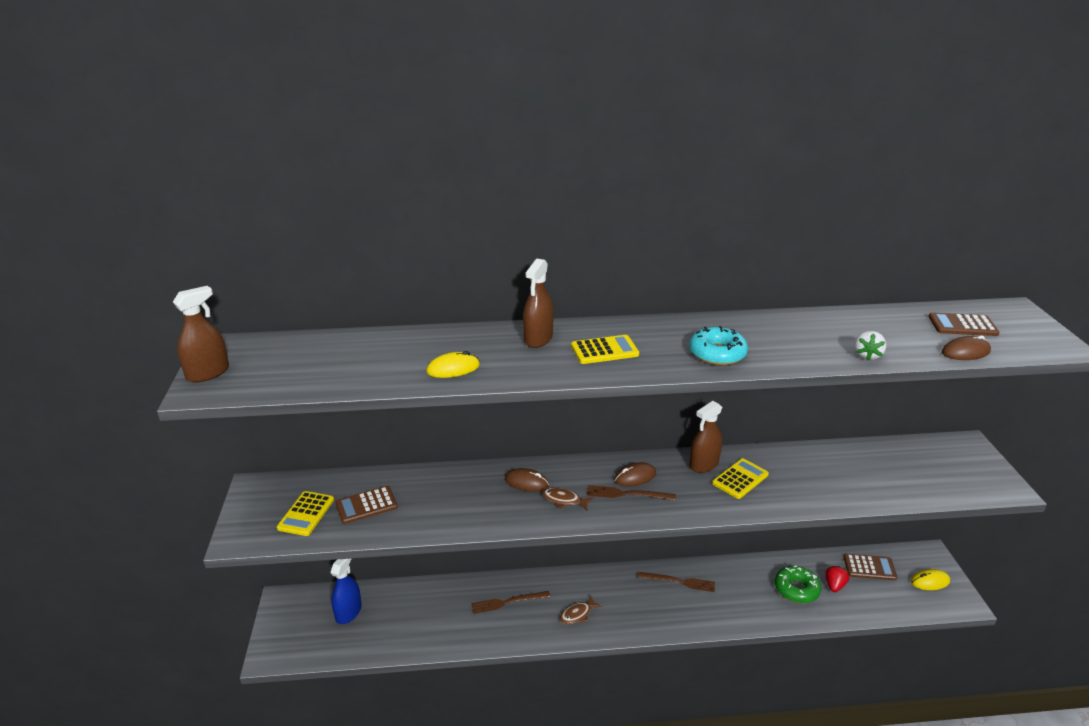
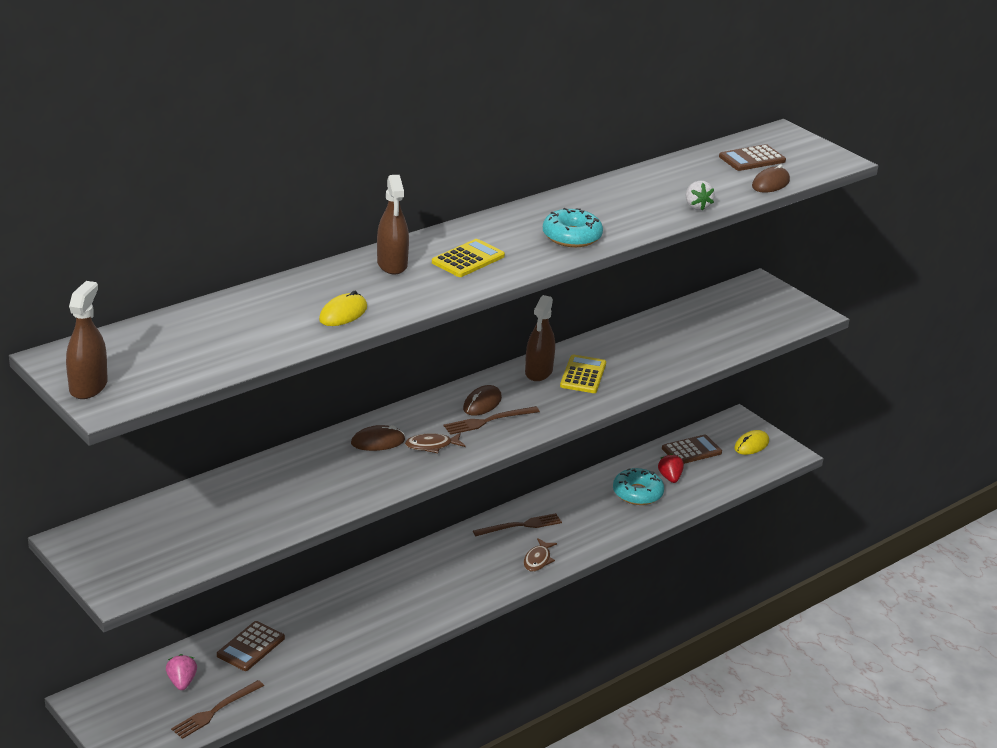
camera: 35 degrees left, 0 degrees up
yellow calculator [277,491,334,536] -> none
blue spray bottle [330,559,362,624] -> pink strawberry [166,654,197,690]
brown calculator [335,486,398,524] -> brown calculator moved to [217,621,285,671]
brown fork [472,591,550,614] -> brown fork moved to [171,680,264,739]
brown fish [560,596,602,624] -> brown fish moved to [524,538,557,572]
green donut [775,566,821,603] -> turquoise donut [613,468,664,505]

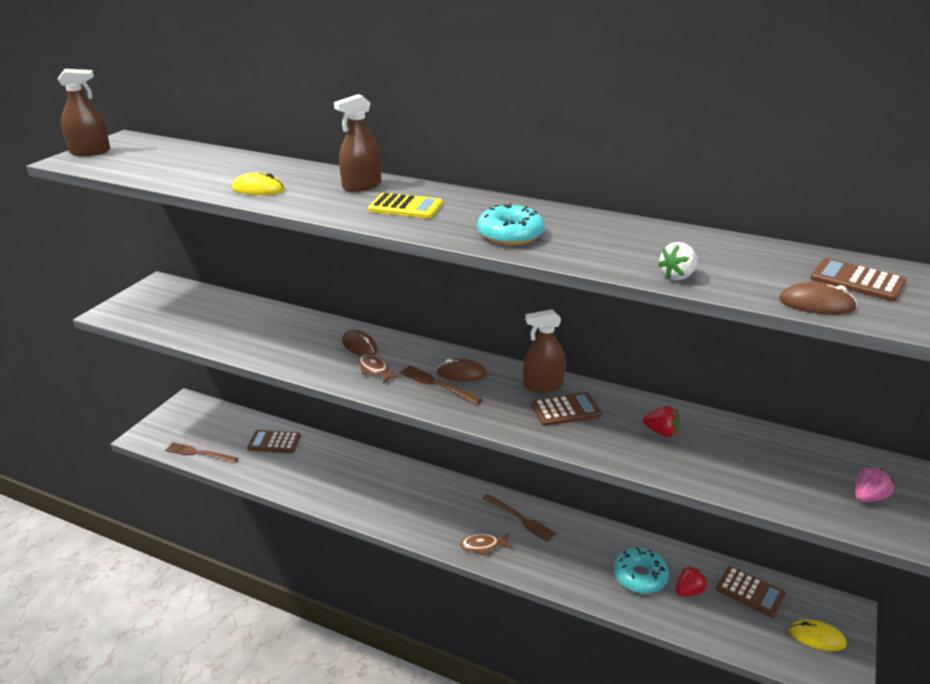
camera: 65 degrees right, 0 degrees up
pink strawberry [166,654,197,690] -> pink strawberry moved to [855,466,895,502]
yellow calculator [560,354,606,393] -> brown calculator [531,392,602,426]
none -> red strawberry [643,406,680,437]

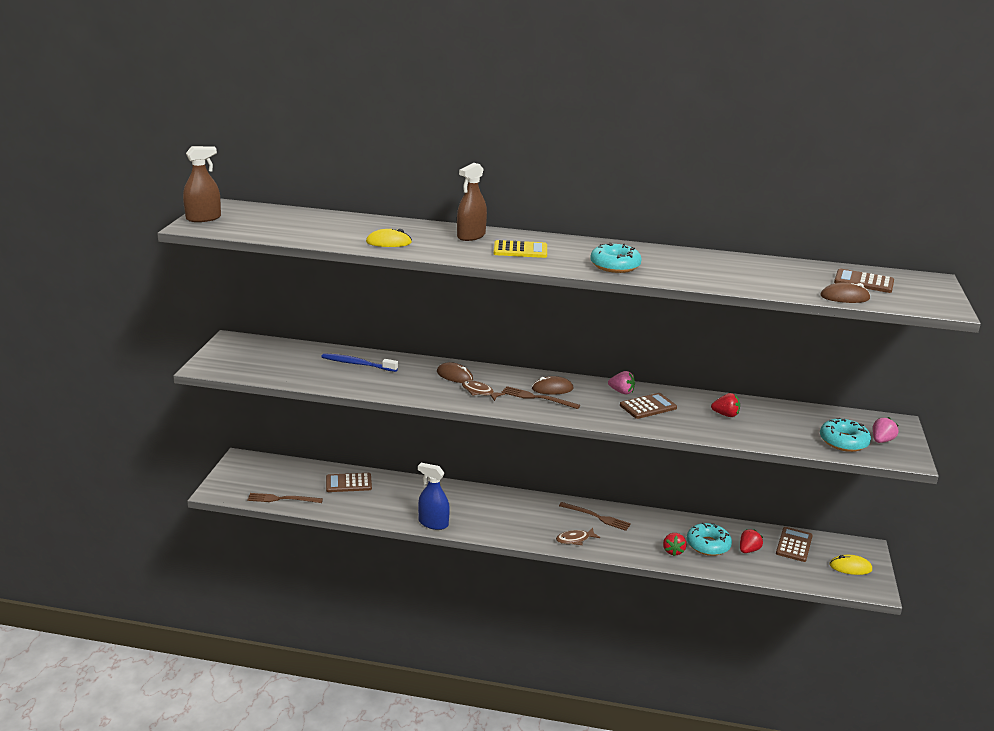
camera: 15 degrees left, 5 degrees down
brown spray bottle [523,310,566,393] -> pink strawberry [608,371,635,394]
white strawberry [658,242,698,280] -> none
brown calculator [716,566,786,618] -> brown calculator turned 90 degrees counterclockwise [776,527,813,562]
none -> blue toothbrush [322,353,398,372]
none -> blue spray bottle [418,463,450,530]
none -> red strawberry [663,533,687,556]
none -> turquoise donut [820,418,871,452]

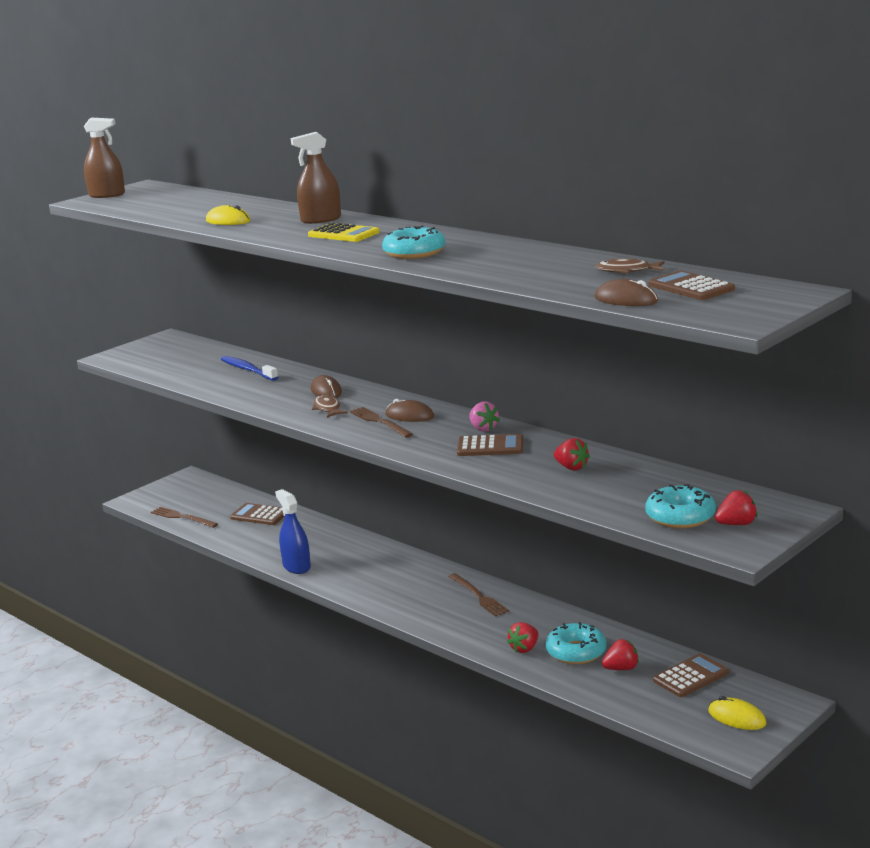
camera: 35 degrees right, 5 degrees down
brown fish [556,528,600,545] -> brown fish moved to [596,259,664,273]
pink strawberry [873,417,899,443] -> red strawberry [715,490,757,525]

